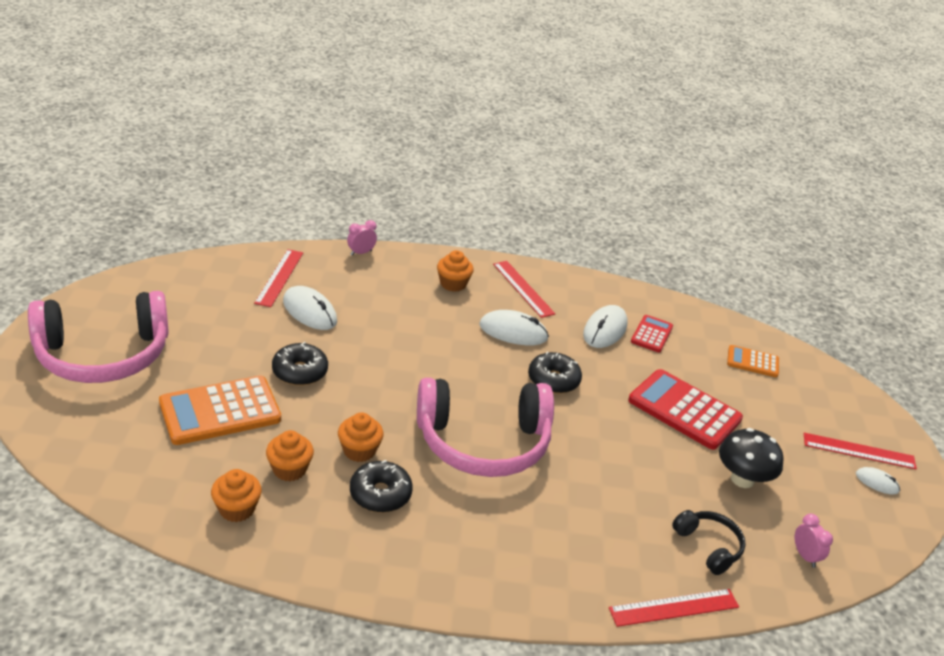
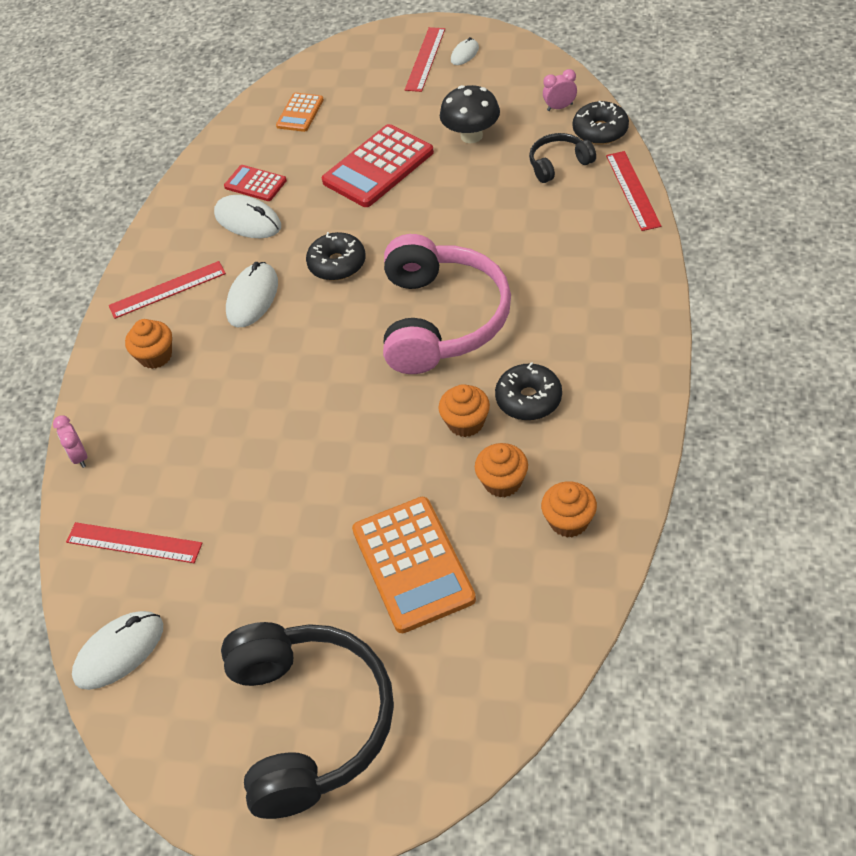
camera: 75 degrees left, 15 degrees up
pink headphones [28,291,169,383] -> black headphones [221,622,394,819]
black donut [272,342,328,386] -> black donut moved to [573,101,629,145]
white mouse [283,286,337,330] -> white mouse moved to [72,611,163,690]

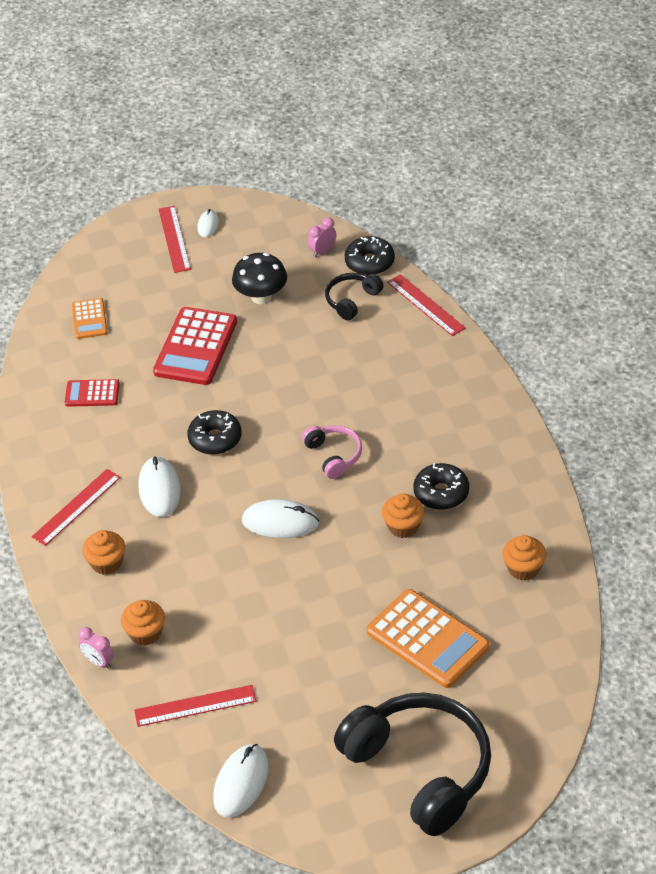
camera: 30 degrees left, 5 degrees down
white mouse [214,195,281,238] -> white mouse moved to [242,499,319,538]
pink headphones [383,234,511,374] -> pink headphones [302,425,362,479], size x0.46
orange cupcake [475,443,528,497] -> orange cupcake moved to [121,600,165,646]

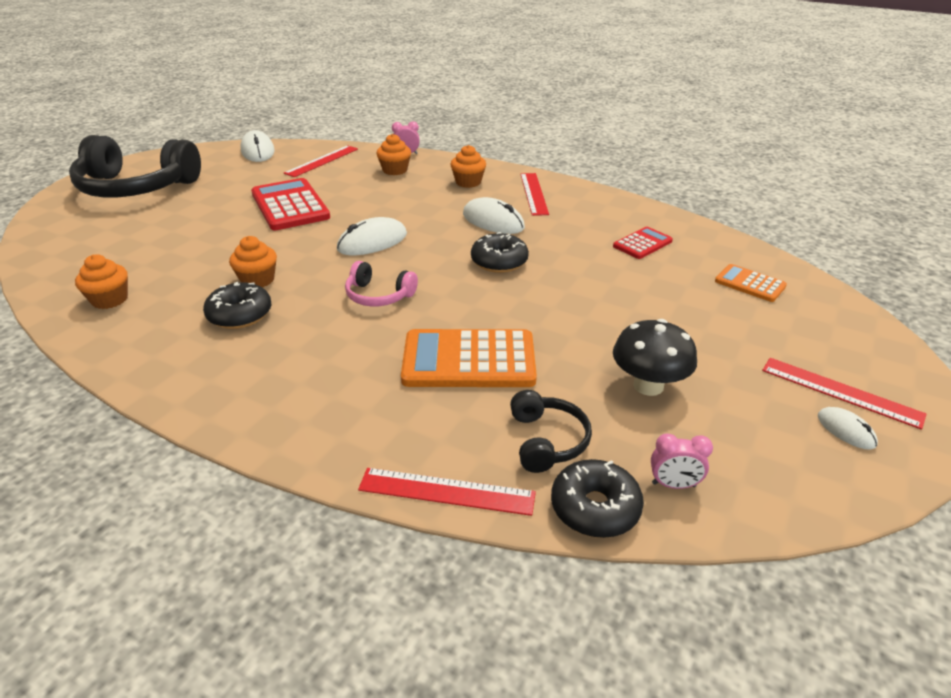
camera: 135 degrees right, 10 degrees down
red calculator [153,307,237,385] -> red calculator moved to [251,178,330,230]
pink clock [308,217,336,257] -> pink clock turned 90 degrees clockwise [651,433,713,489]
orange calculator [366,589,490,688] -> orange calculator moved to [401,329,537,387]

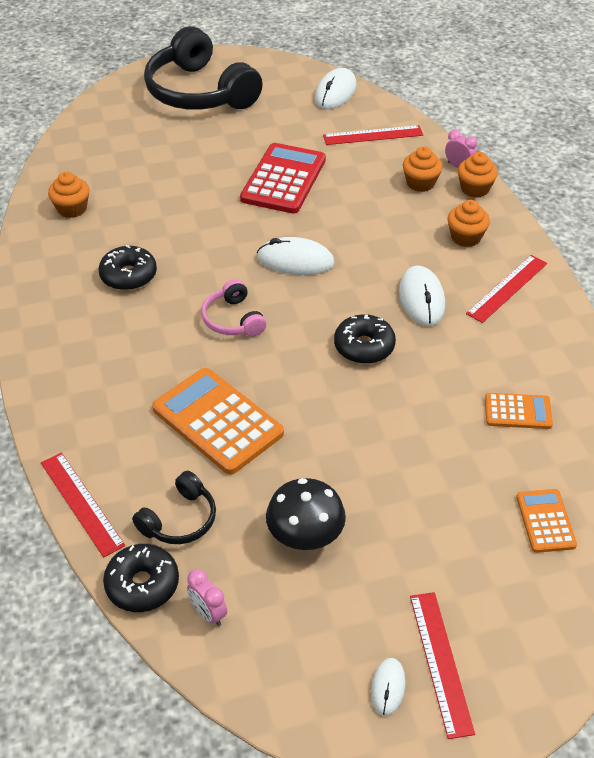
camera: 45 degrees right, 10 degrees up
orange cupcake [229,236,277,287] -> orange cupcake moved to [458,152,498,198]
red calculator [613,227,673,259] -> orange calculator [485,393,553,429]

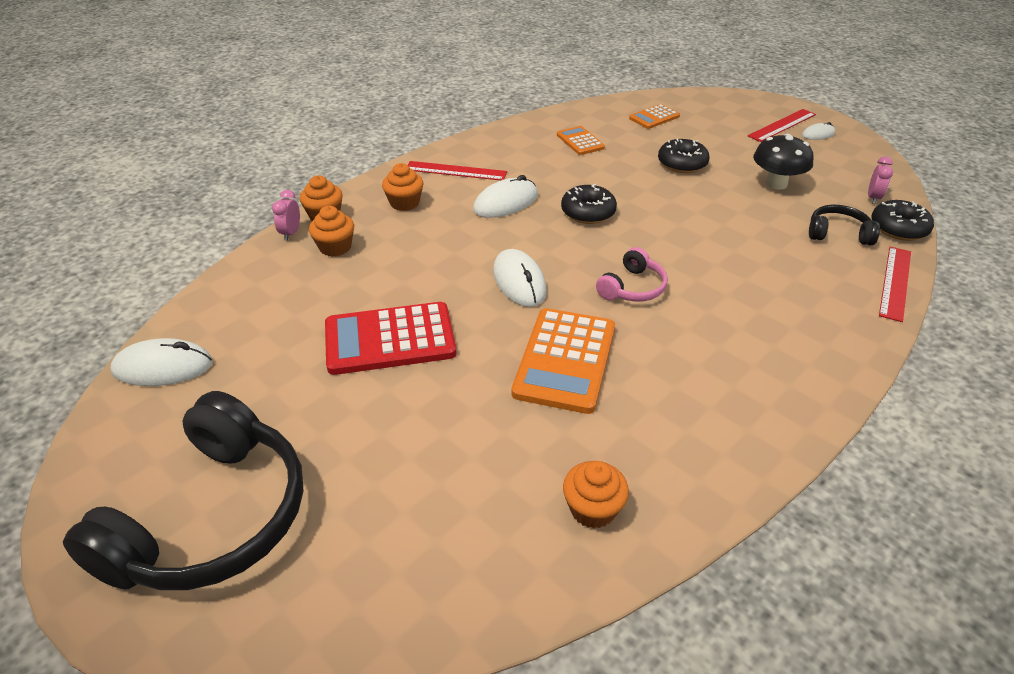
camera: 120 degrees left, 5 degrees down
black donut [99,245,157,291] -> black donut moved to [658,139,709,173]
orange calculator [152,368,284,475] -> orange calculator moved to [512,308,615,414]
red ruler [323,125,423,145] -> none

